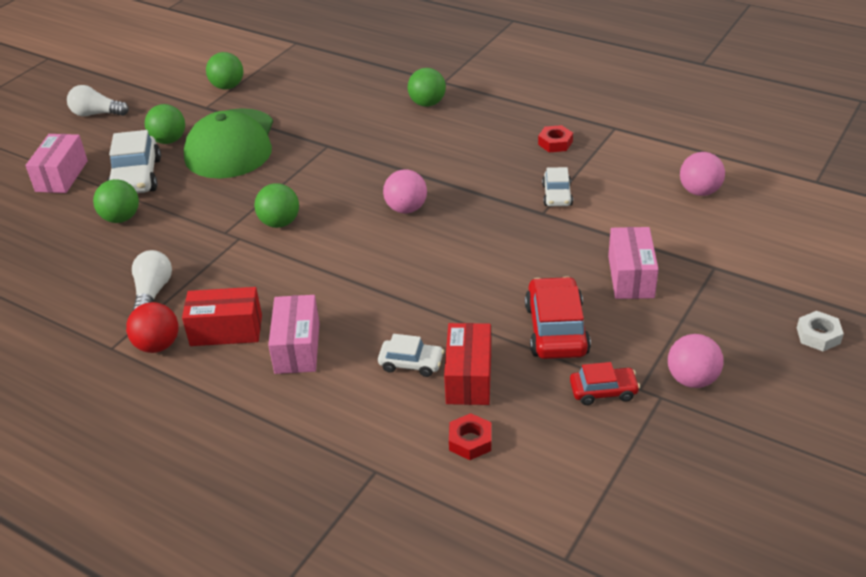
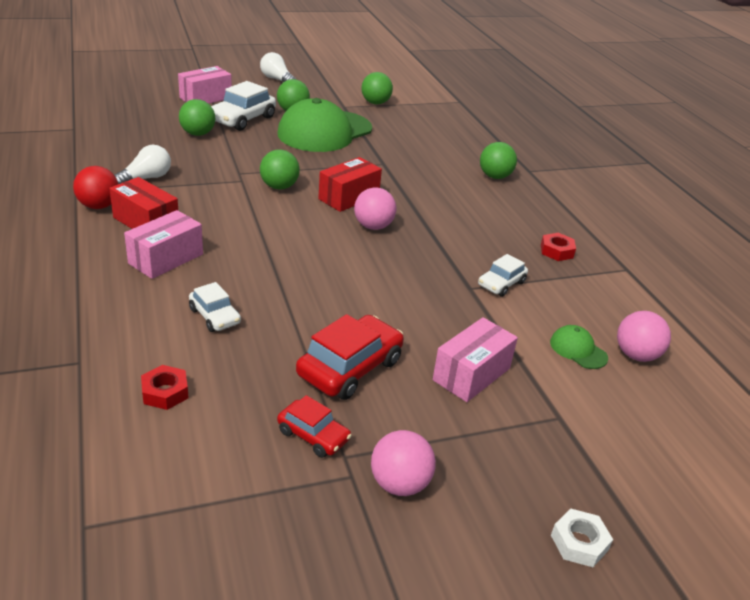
camera: 35 degrees right, 5 degrees down
red box [444,323,491,405] -> red box moved to [318,157,382,212]
none -> green cap [550,325,608,369]

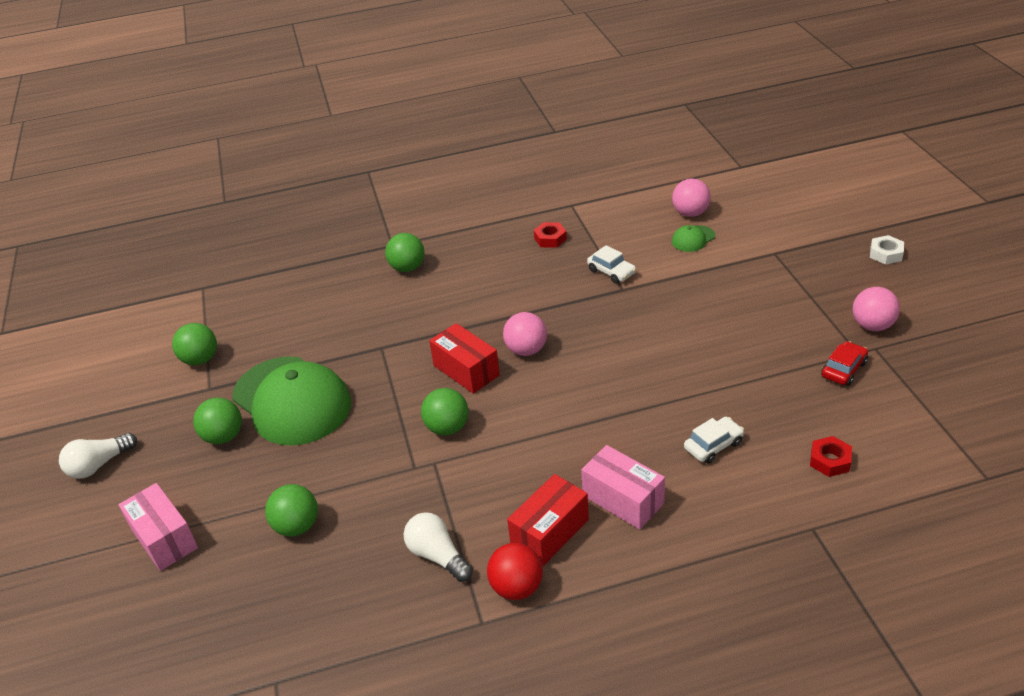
camera: 80 degrees left, 5 degrees up
white car [211,81,276,131] -> none
red car [296,314,404,400] -> none
pink box [433,317,518,402] -> none

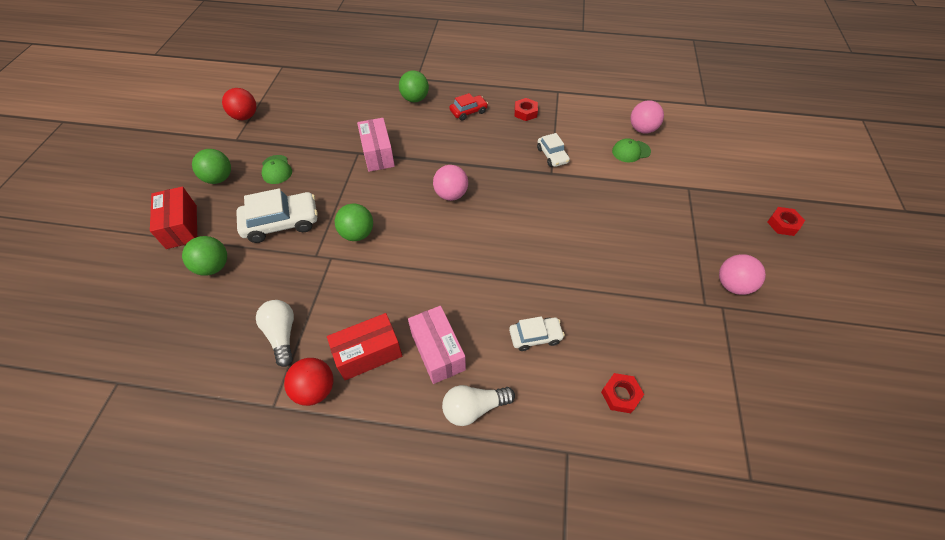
camera: 20 degrees right, 15 degrees up
white light bulb [59,433,137,479] -> white light bulb moved to [442,385,515,426]
pink box [118,483,198,571] -> pink box moved to [357,118,395,172]
green ball [172,323,217,365] -> red ball [222,88,257,120]
green cap [232,356,351,446] -> green cap [262,155,292,184], size x0.40
red box [429,323,500,394] -> red box moved to [150,186,197,249]
red car [821,341,868,386] -> red car moved to [449,93,488,120]
white nut [870,235,904,265] -> red nut [767,207,805,236]
none -> white car [236,188,318,243]

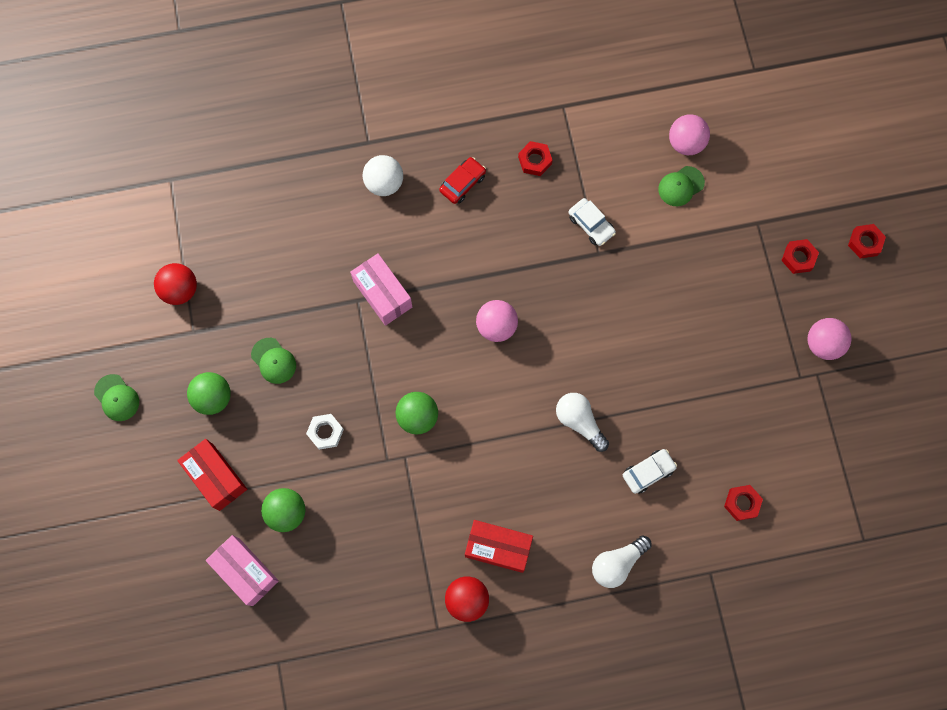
camera: 20 degrees left, 20 degrees up
white car [236,188,318,243] -> white nut [306,414,344,450]
white light bulb [256,300,294,367] -> white light bulb moved to [556,393,609,452]
red box [327,313,402,380] -> red box turned 60 degrees clockwise [465,520,533,573]
green ball [399,70,429,102] -> white ball [363,155,403,196]
pink box [408,306,466,384] -> pink box moved to [206,535,279,606]
none -> green cap [94,374,139,421]
none -> red nut [781,239,819,274]

